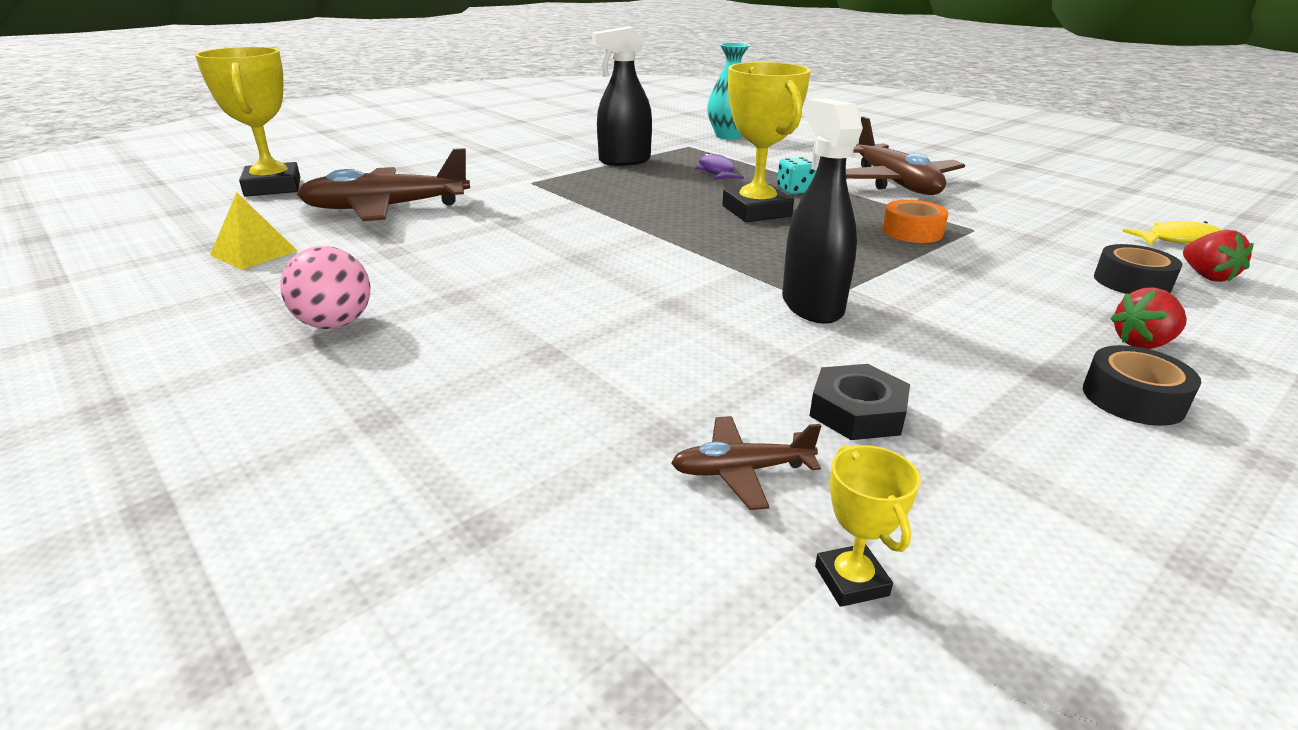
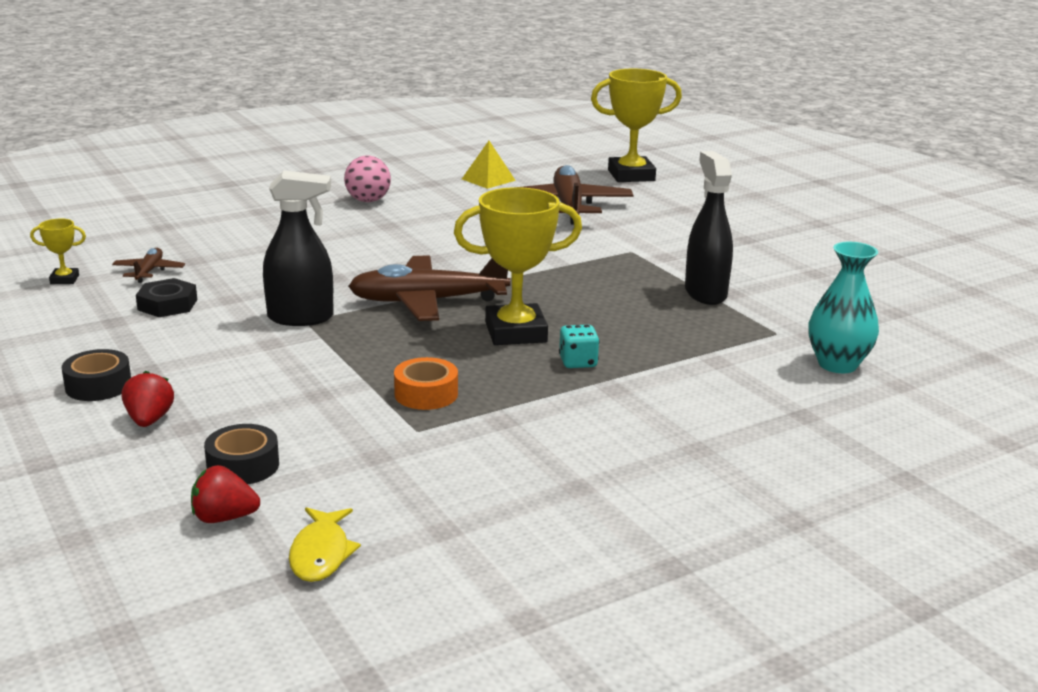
camera: 100 degrees right, 5 degrees down
purple fish [695,153,744,180] -> none
brown plane [846,116,965,195] -> brown plane moved to [348,255,510,321]

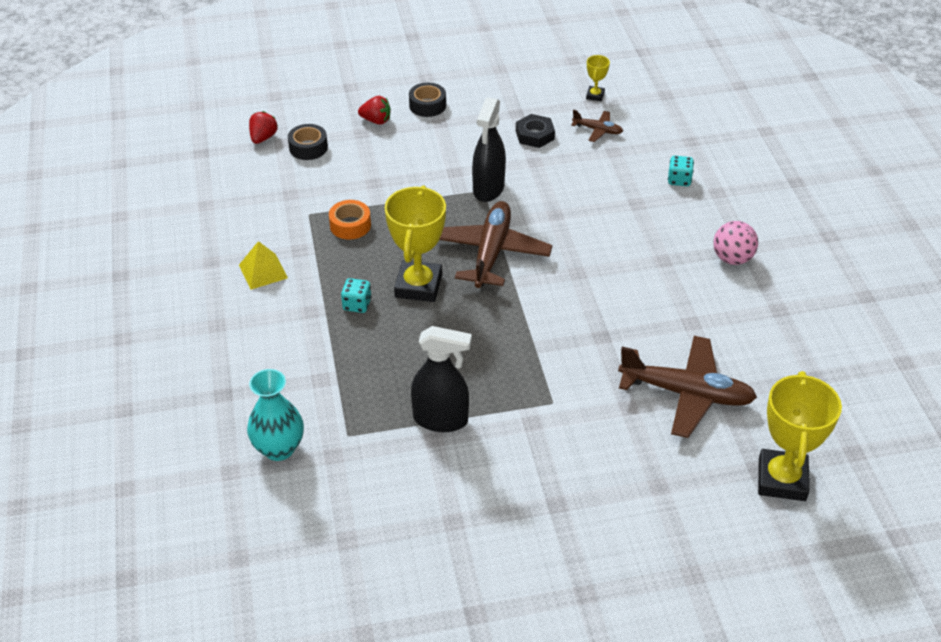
camera: 110 degrees right, 20 degrees up
yellow fish [289,507,361,582] -> none
yellow pyramid [462,141,516,189] -> yellow pyramid moved to [239,241,288,290]
none -> turquoise dice [668,156,694,186]

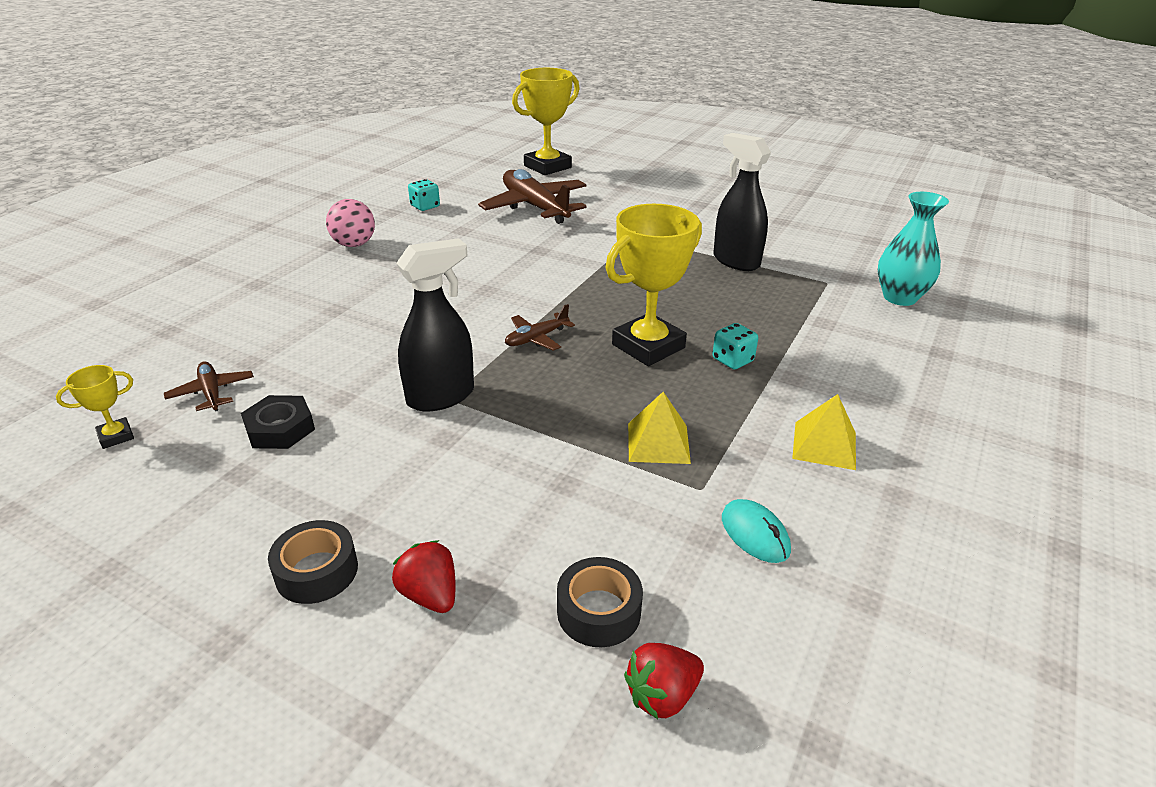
camera: 140 degrees left, 10 degrees down
orange tape [329,200,371,240] -> yellow pyramid [628,392,691,464]
brown plane [439,201,553,288] -> brown plane [505,304,575,351], size x0.48
turquoise dice [668,156,694,186] -> turquoise dice moved to [408,179,440,211]
none -> turquoise mouse [722,499,791,563]

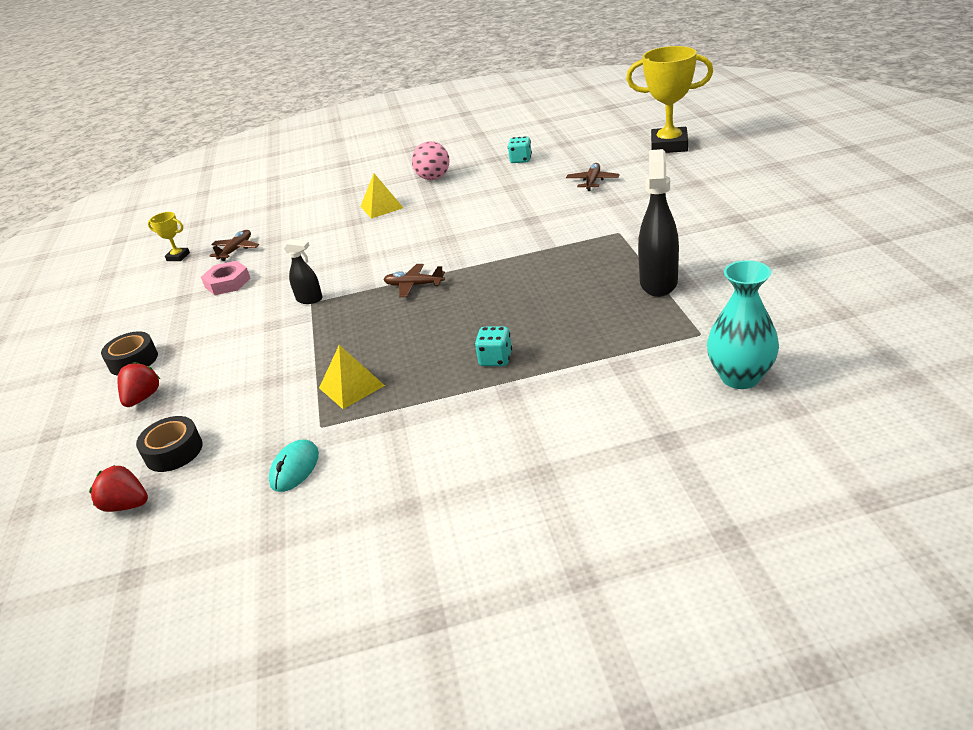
camera: 55 degrees right, 0 degrees up
black nut [241,395,315,449] -> pink nut [201,261,251,295]
black spray bottle [396,238,474,411] -> black spray bottle [283,239,323,304], size x0.54
brown plane [478,169,586,224] -> brown plane [566,163,620,191], size x0.48
yellow trophy [605,204,702,366] -> none
yellow pyramid [792,394,856,470] -> yellow pyramid moved to [360,173,403,219]

